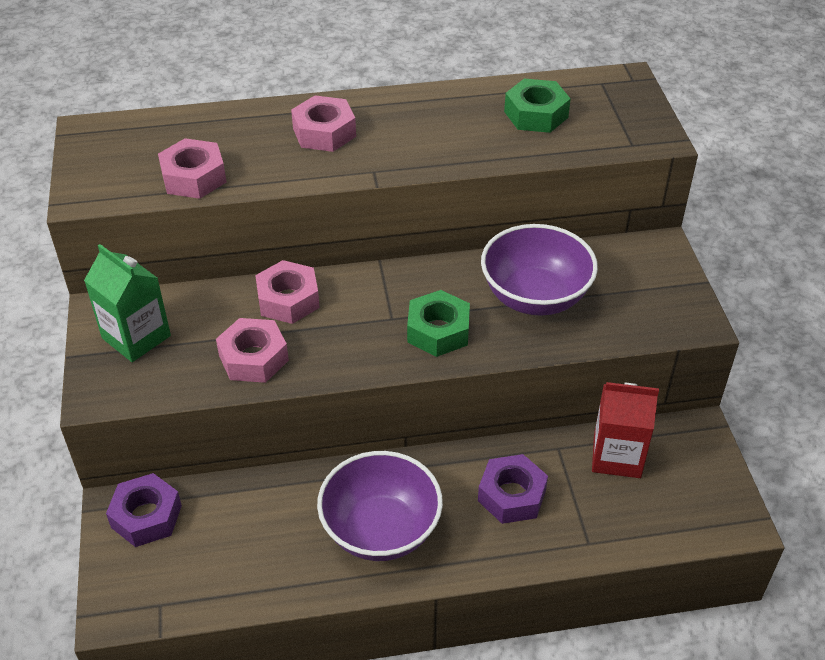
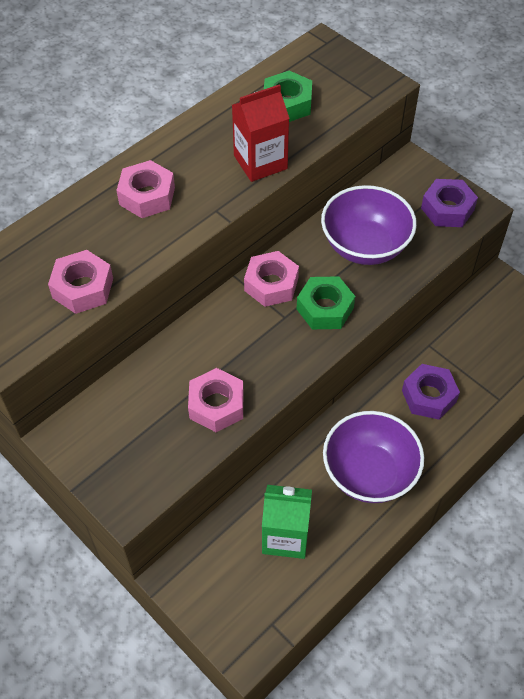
camera: 35 degrees left, 10 degrees up
green carton [84,244,171,362] -> green carton moved to [262,485,312,559]
purple nut [106,473,182,547] -> purple nut moved to [421,179,478,227]
pink nut [255,260,320,324] -> pink nut moved to [244,251,299,307]
red carton [592,382,659,478] -> red carton moved to [232,84,290,182]

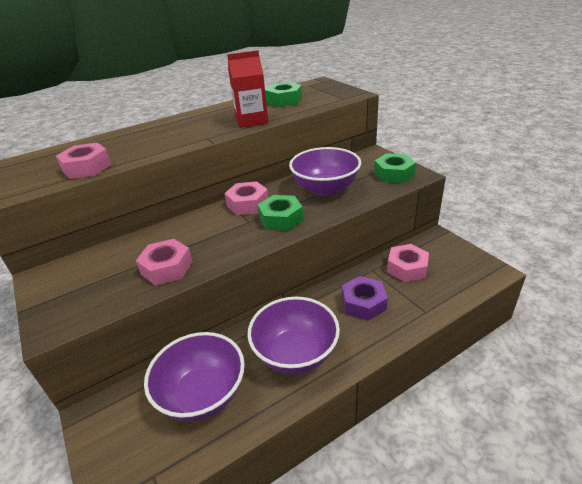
camera: 15 degrees right, 20 degrees down
pink nut [116,160,175,218] -> pink nut moved to [387,244,429,282]
green carton [262,485,312,559] -> purple bowl [144,332,245,421]
purple nut [421,179,478,227] -> green nut [374,153,416,183]

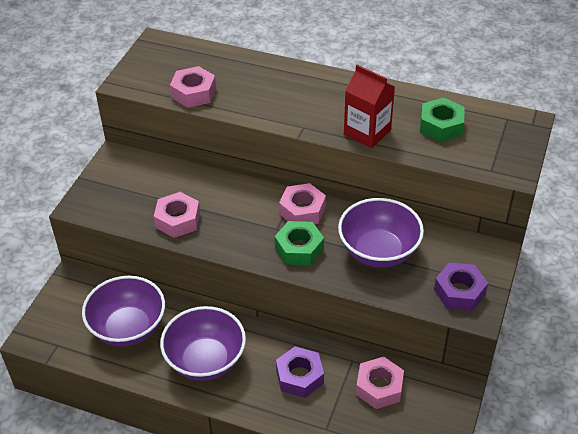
camera: 50 degrees right, 10 degrees up
green nut [374,153,416,183] -> purple nut [434,262,488,311]

